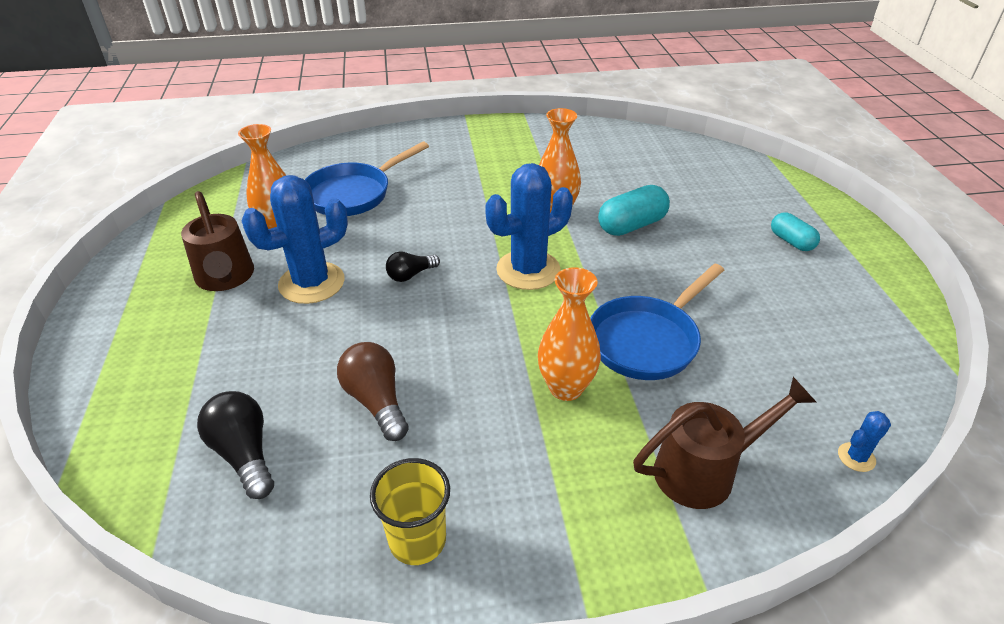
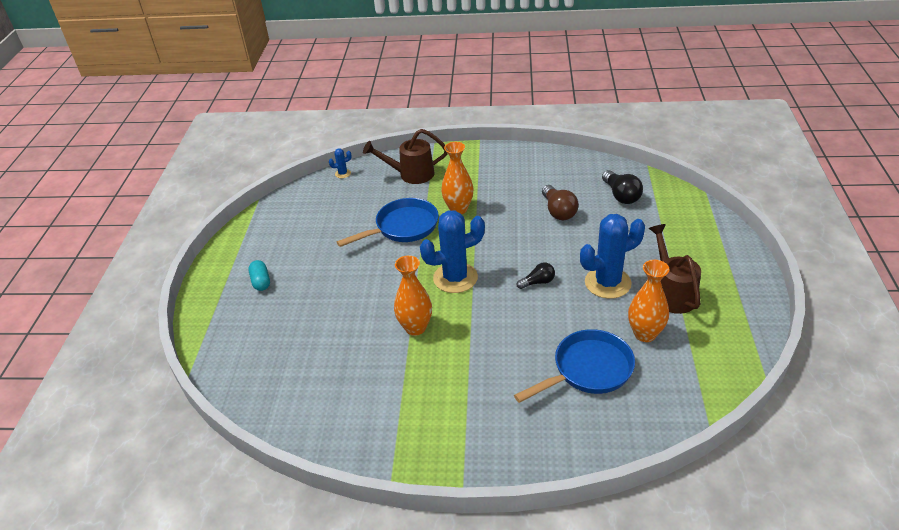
camera: 165 degrees left, 0 degrees up
yellow cup [370,458,450,565] -> none
turquoise capsule [598,185,670,236] -> none

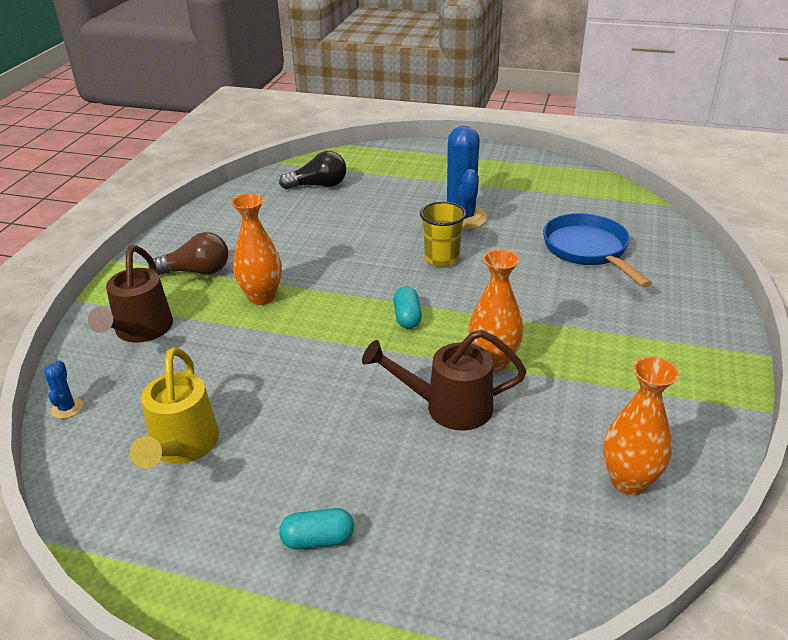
camera: 80 degrees left, 5 degrees down
blue pan [337,198,439,247] -> none
blue cactus [420,210,485,293] -> turquoise capsule [394,286,422,329]
black light bulb [517,262,555,289] -> yellow cup [420,202,466,267]
brown light bulb [542,185,579,220] -> brown light bulb moved to [149,232,228,275]
orange vase [628,260,670,342] -> orange vase moved to [603,357,679,495]
brown watering can [649,224,701,314] -> brown watering can moved to [362,330,526,431]
none -> yellow watering can [130,347,219,469]

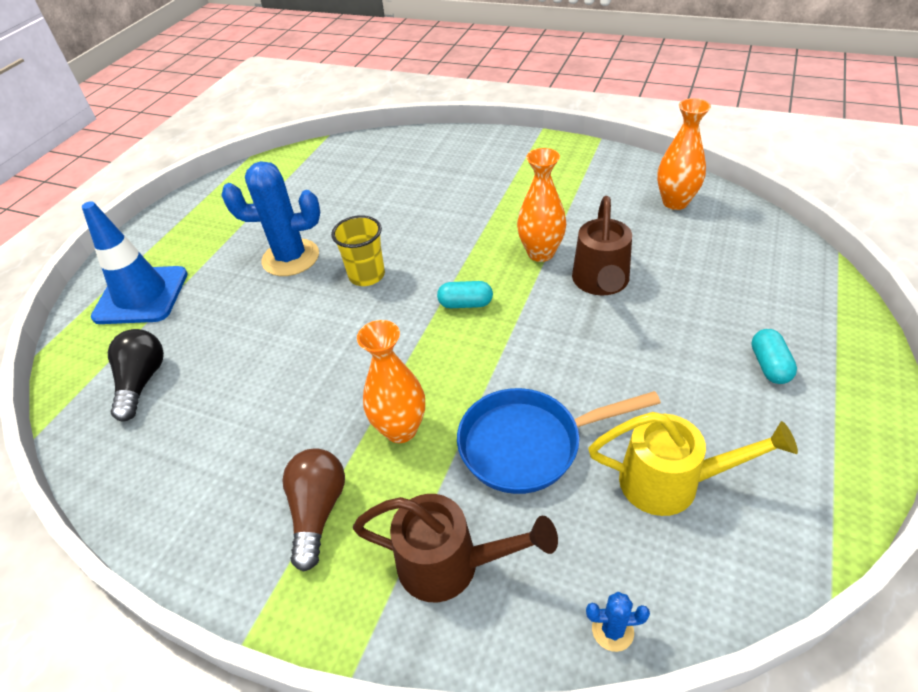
camera: 80 degrees left, 10 degrees up
blue pan [543,213,652,287] -> blue pan moved to [457,388,661,494]
none -> blue traffic cone [82,201,188,324]

